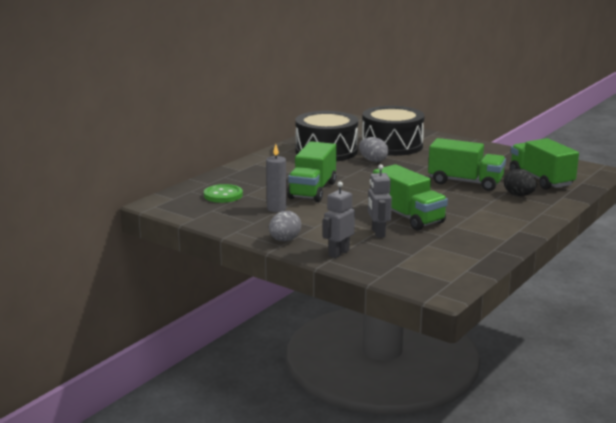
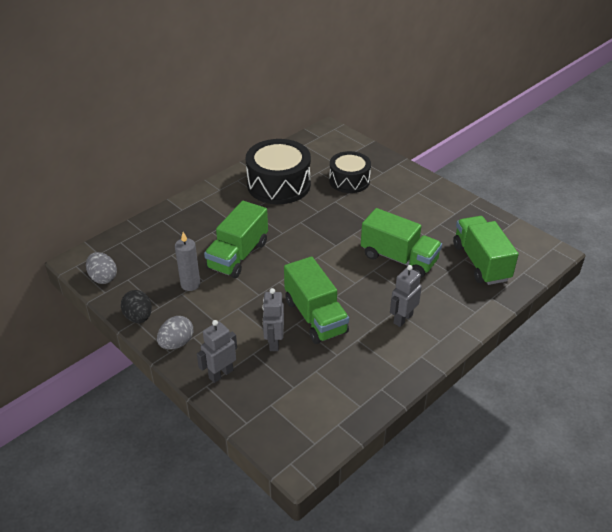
camera: 10 degrees right, 20 degrees up
green button [204,184,243,203] -> none
grey egg [359,137,388,162] -> grey egg moved to [86,252,117,284]
black drum [362,106,424,156] -> black drum [329,151,371,193], size x0.65
black egg [504,169,537,196] -> black egg moved to [121,290,152,323]
none -> grey robot [390,265,422,327]

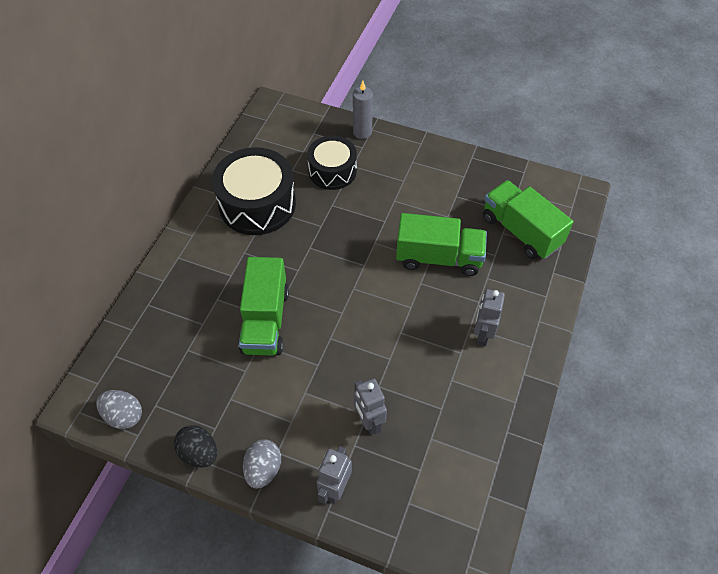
camera: 25 degrees left, 15 degrees up
grey candle [175,232,200,291] -> grey candle moved to [353,81,373,139]
green truck [284,256,349,344] -> none

